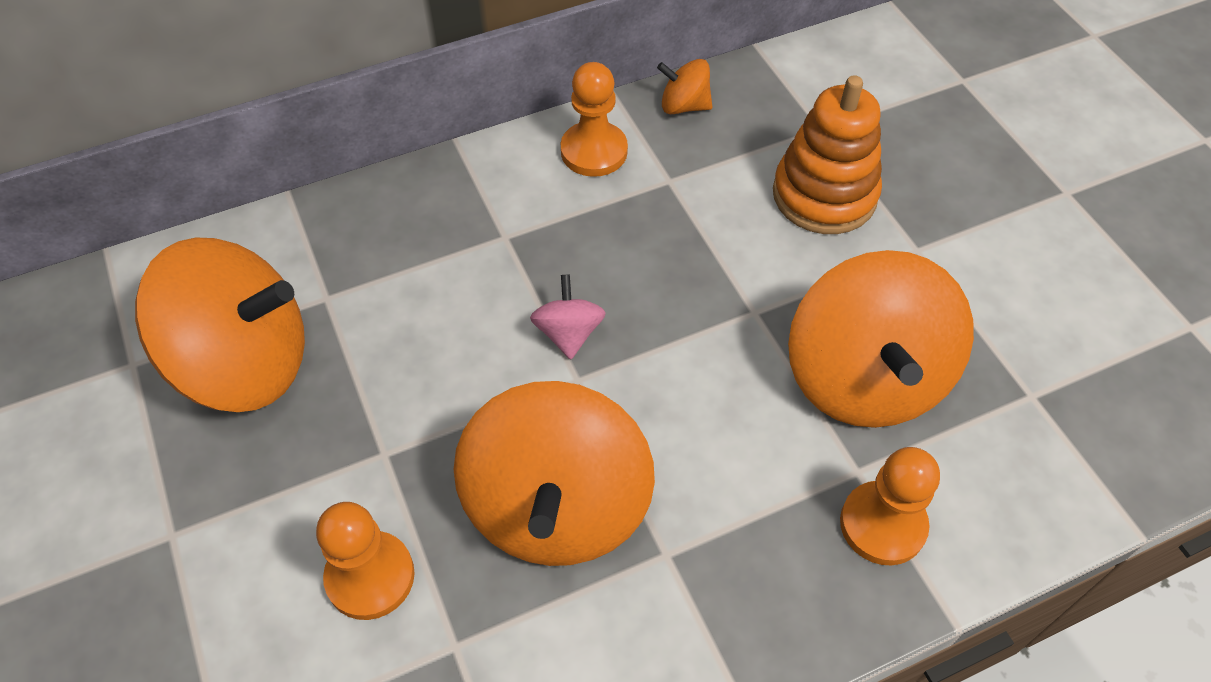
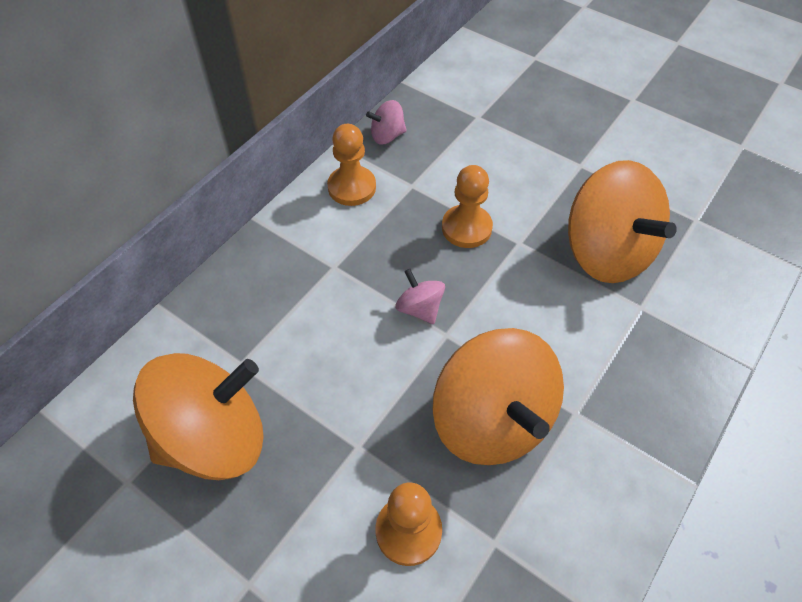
camera: 30 degrees left, 0 degrees up
orange spinning top [657,59,712,114] -> pink spinning top [366,100,407,144]
orange stacking toy [773,75,882,234] -> none
orange pawn [840,447,940,566] -> orange pawn moved to [442,165,493,248]

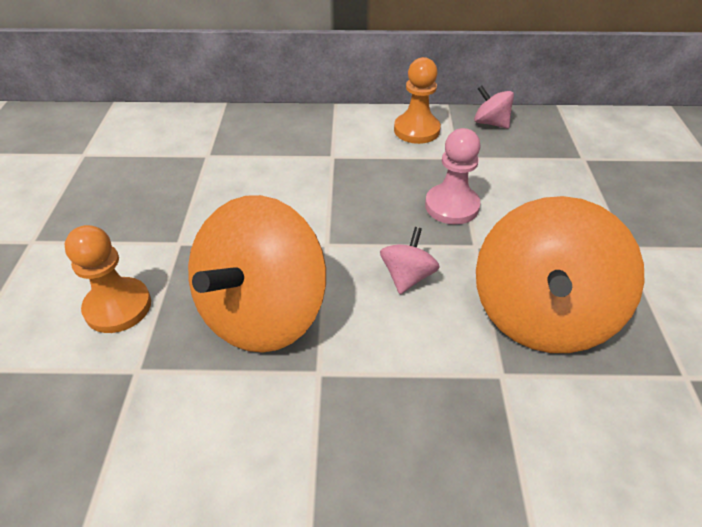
camera: 55 degrees right, 10 degrees down
orange spinning top [133,353,264,480] -> none
pink spinning top [396,269,445,324] -> pink spinning top moved to [380,227,440,294]
orange pawn [442,165,493,248] -> pink pawn [425,128,481,225]

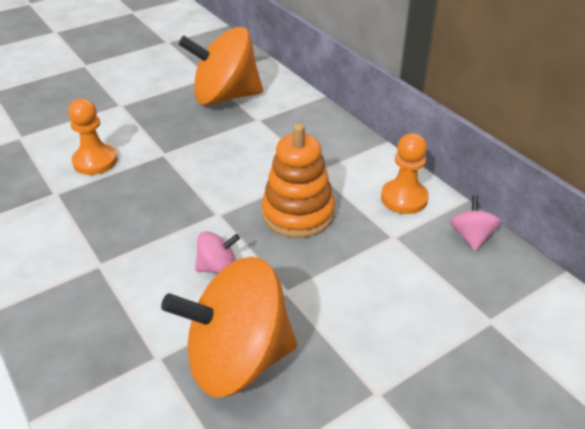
camera: 55 degrees right, 5 degrees down
orange spinning top [188,195,326,353] -> orange spinning top moved to [179,27,263,106]
pink pawn [425,128,481,225] -> none
none -> orange stacking toy [262,123,335,238]

